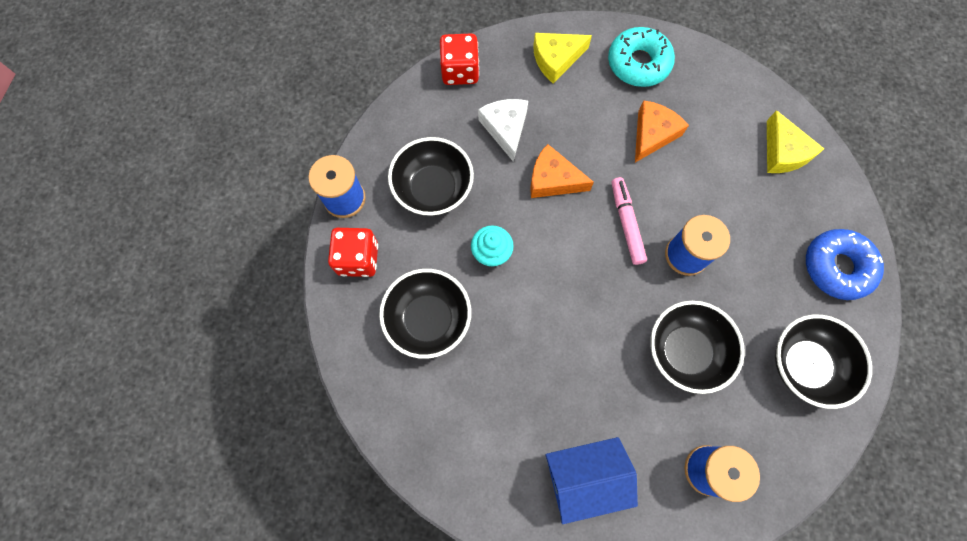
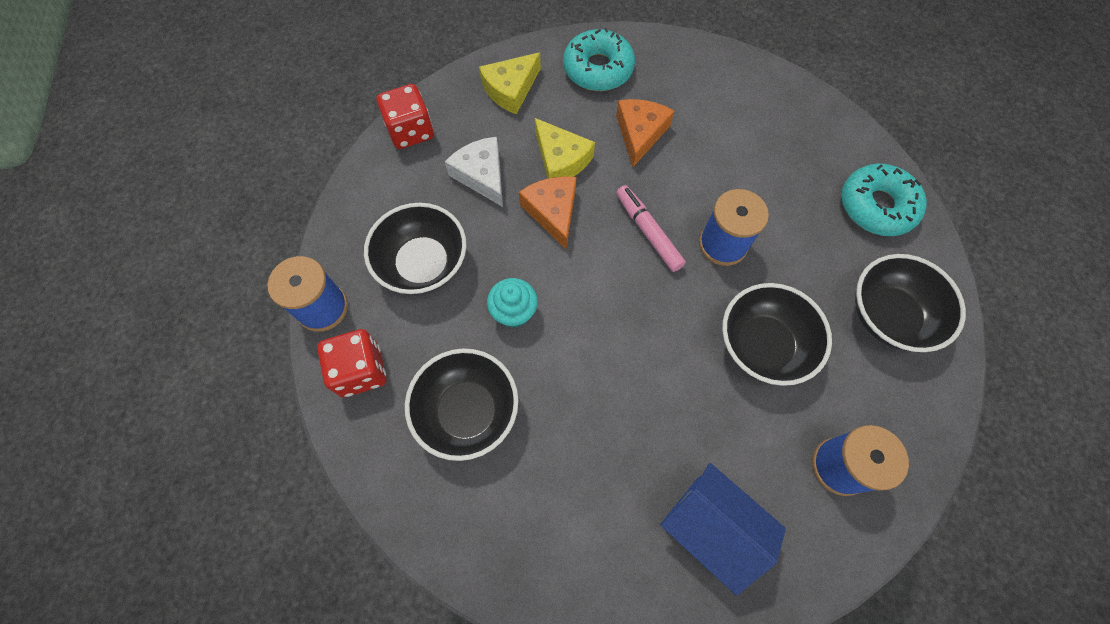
camera: 20 degrees left, 5 degrees down
orange cheese [530,144,594,198] -> orange cheese turned 75 degrees clockwise [519,176,576,249]
blue house [546,437,638,524] -> blue house turned 75 degrees clockwise [660,463,786,596]
yellow cheese [767,110,824,173] -> yellow cheese moved to [535,118,595,179]
blue donut [806,229,884,300] -> turquoise donut [841,163,927,236]

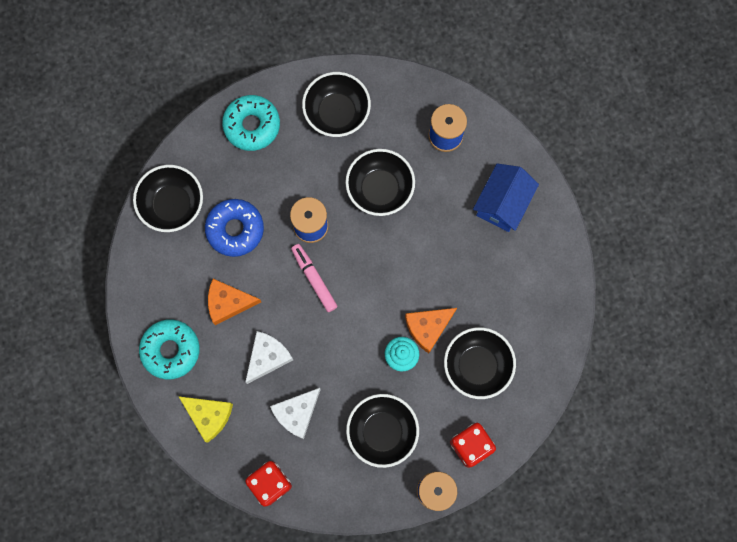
camera: 105 degrees left, 10 degrees up
orange cheese [519,176,576,249] -> orange cheese moved to [405,308,457,353]
yellow cheese [535,118,595,179] -> white cheese [245,331,293,384]
pink marker [616,185,686,272] -> pink marker turned 105 degrees clockwise [291,244,338,312]
none -> black bowl [133,165,203,232]
none -> blue donut [205,199,264,257]

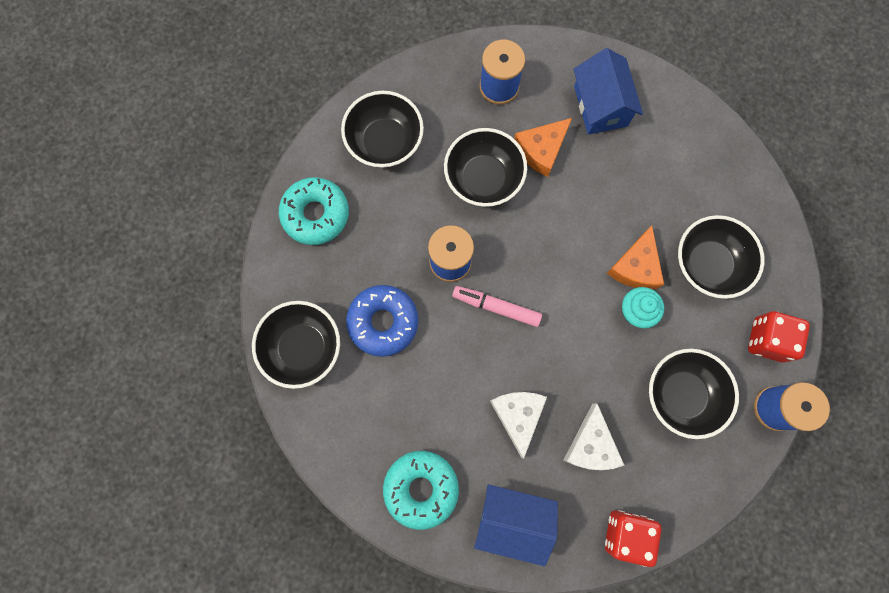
camera: 40 degrees left, 0 degrees up
yellow cheese [178,396,233,443] -> blue house [474,484,558,566]
orange cheese [208,279,261,325] -> orange cheese moved to [514,118,572,177]

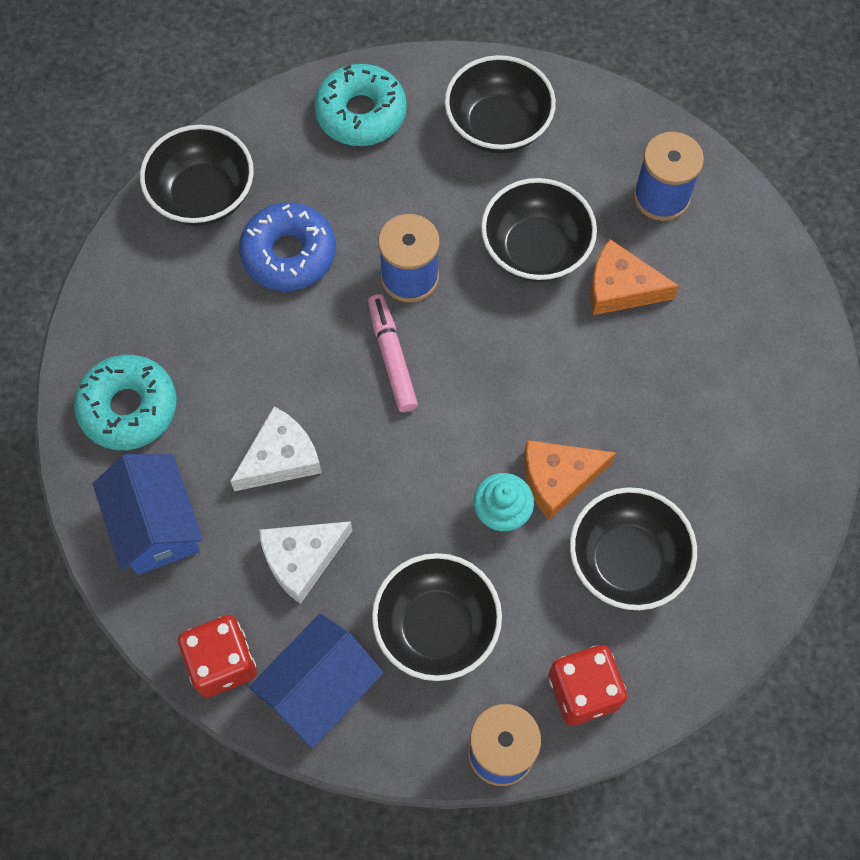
camera: 55 degrees right, 10 degrees down
blue house [573,48,643,135] -> blue house moved to [249,613,384,749]

